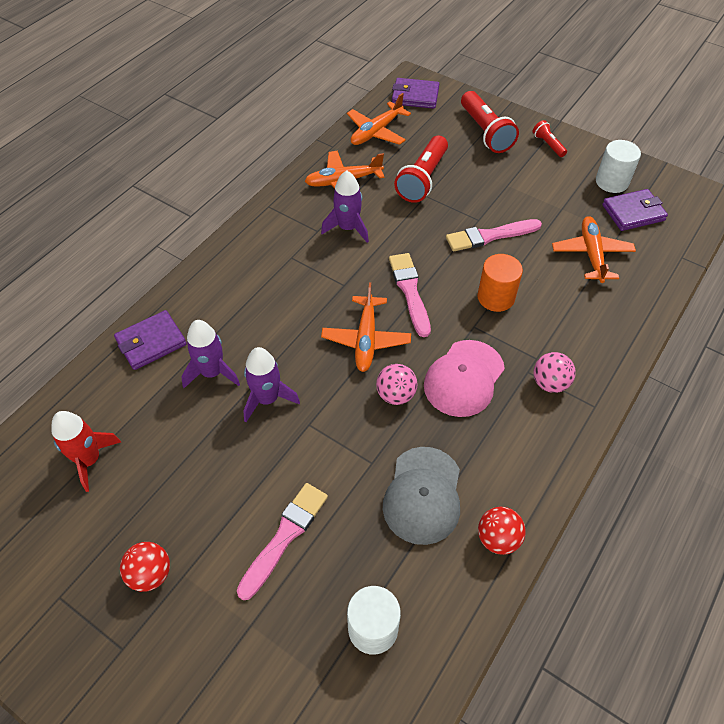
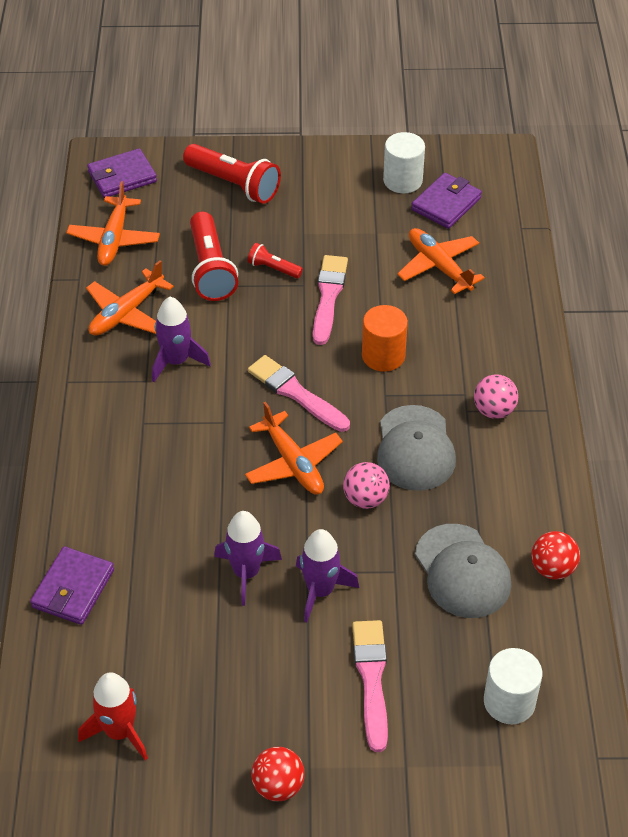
camera: 35 degrees left, 5 degrees down
purple rocket [181,320,240,388] -> purple rocket moved to [296,529,359,622]
pink cap [424,340,505,417] -> grey cap [377,405,456,491]
pink brush [446,219,542,252] -> pink brush turned 150 degrees clockwise [313,255,348,345]
red flashlight [533,120,567,157] -> red flashlight moved to [248,243,303,278]

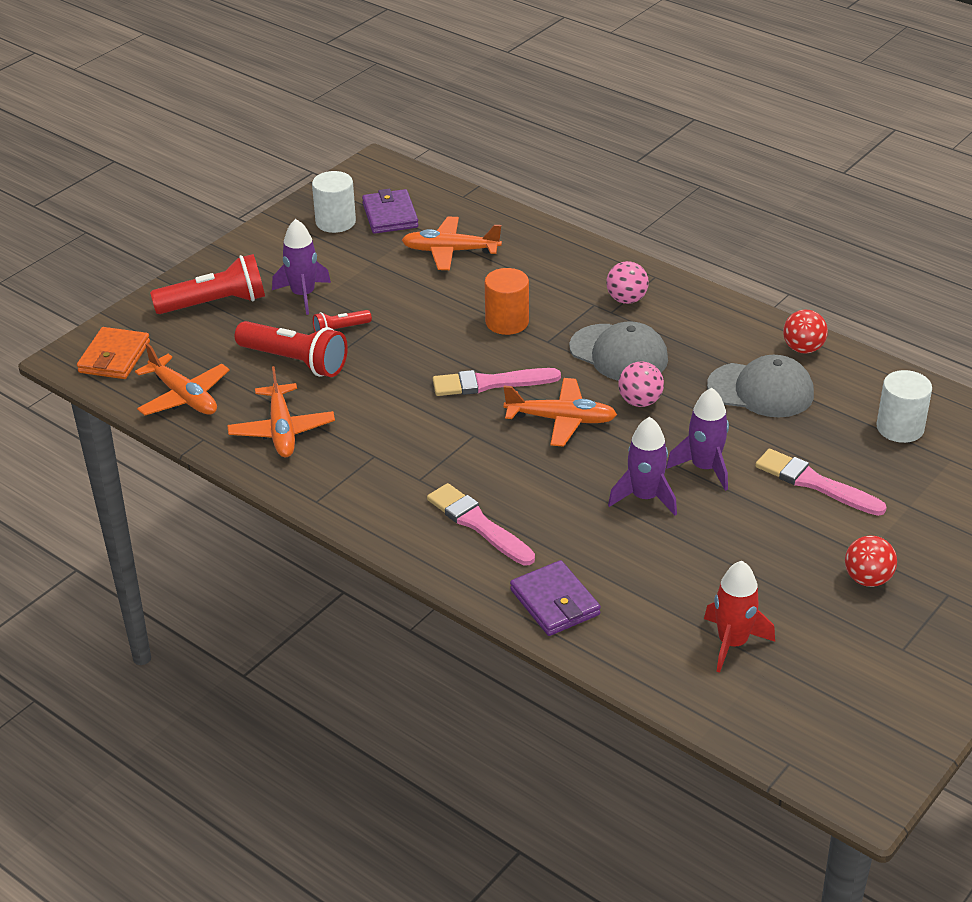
camera: 50 degrees left, 10 degrees down
purple wallet [87,148,157,198] -> orange wallet [77,327,150,379]
purple rocket [152,297,211,382] -> purple rocket moved to [272,219,331,315]
pink brush [313,255,348,345] -> pink brush moved to [427,483,535,566]

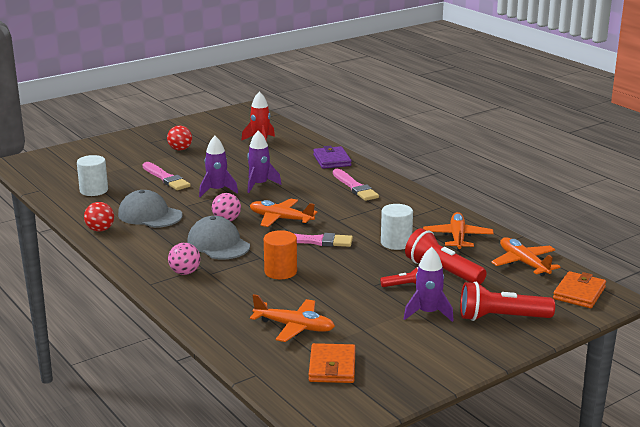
camera: 165 degrees left, 15 degrees down
white cylinder [312,171,356,233] -> white cylinder moved to [381,204,413,250]
purple wallet [362,189,418,234] -> orange wallet [309,343,355,383]

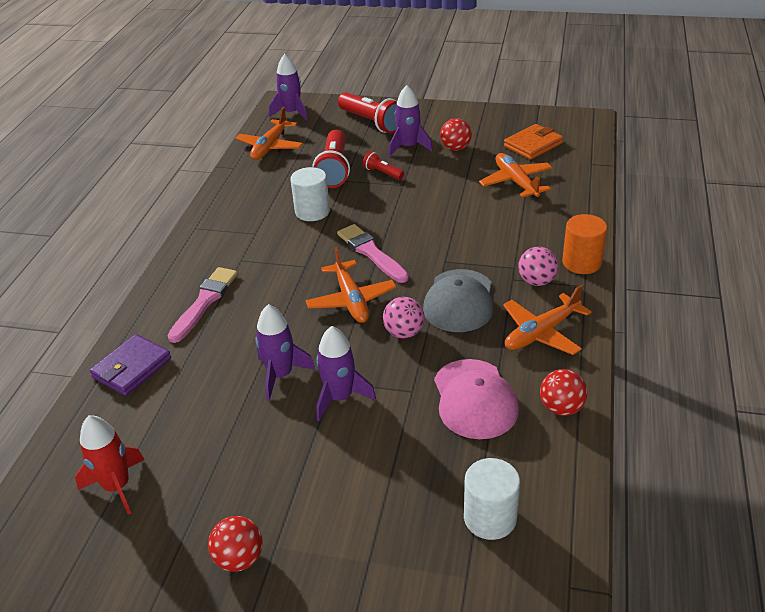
camera: 130 degrees left, 15 degrees up
grey cap [118,190,183,228] -> pink cap [434,359,519,439]
pink brush [142,162,191,190] -> none
orange cylinder [264,230,297,279] -> orange cylinder moved to [562,214,607,274]
orange plane [423,212,494,251] -> orange plane moved to [503,285,592,355]
orange wallet [553,271,606,308] -> purple rocket [269,54,308,121]
none -> red ball [440,118,472,151]

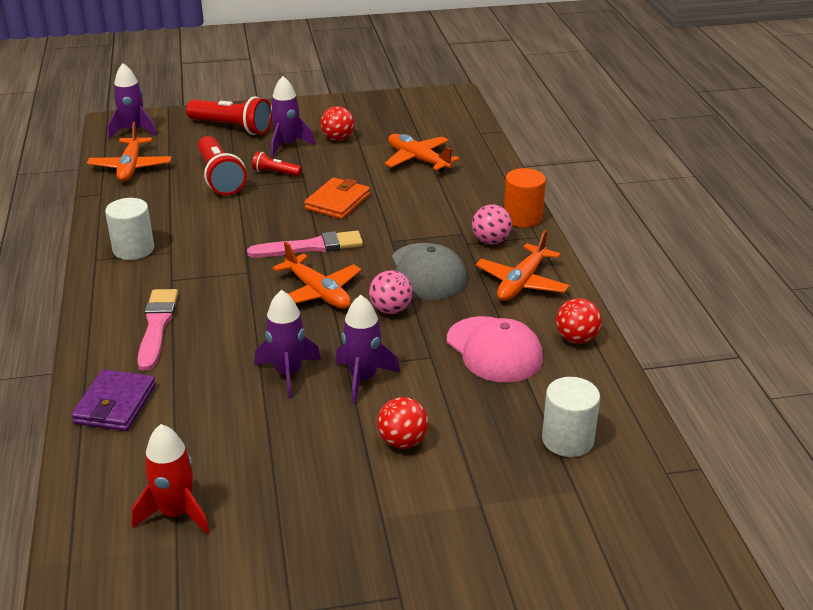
camera: 25 degrees left, 5 degrees down
red ball [208,516,263,572] -> red ball moved to [377,397,428,449]
white cylinder [290,167,330,221] -> white cylinder moved to [105,198,154,260]
pink brush [337,224,409,283] -> pink brush turned 135 degrees clockwise [247,231,363,258]
orange wallet [504,124,563,160] -> orange wallet moved to [304,178,370,219]

